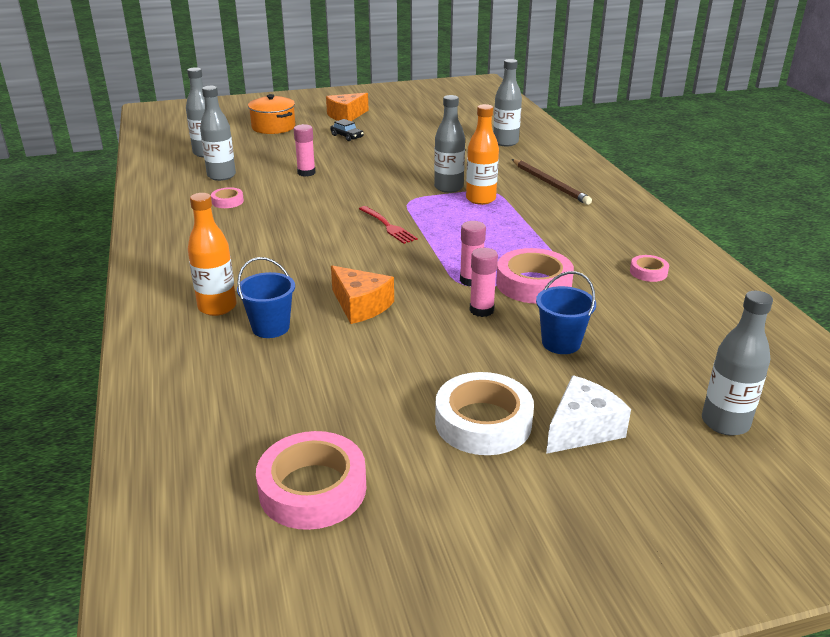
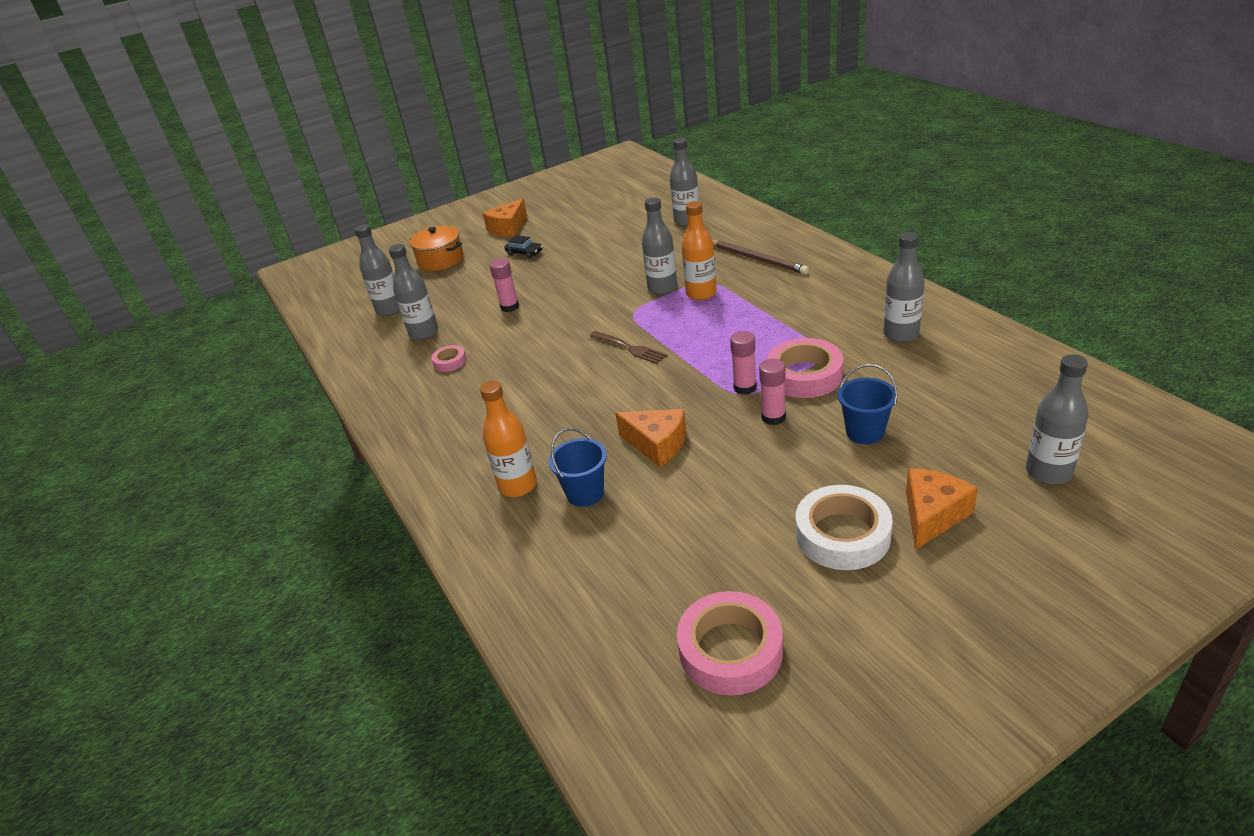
camera: 10 degrees left, 5 degrees up
red fork [359,206,418,244] -> brown fork [590,331,667,364]
white cheese [546,375,631,454] -> orange cheese [906,468,978,550]
pink tape [630,255,669,282] -> grey bottle [883,232,925,342]

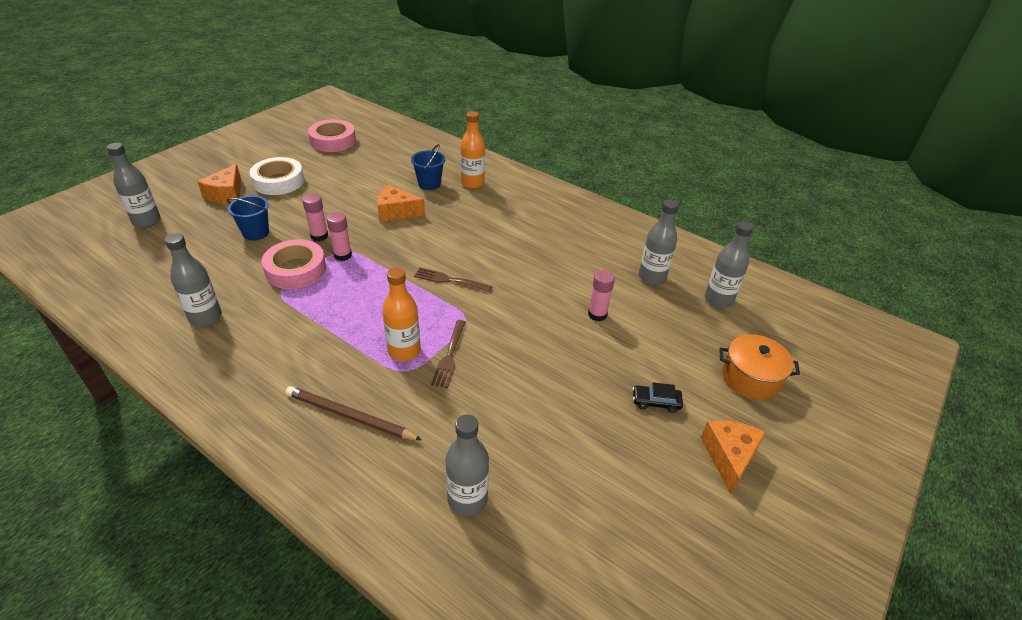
camera: 150 degrees right, 5 degrees up
pink tape [431,345,466,372] -> none
grey bottle [642,197,677,295] -> brown fork [431,320,466,388]

